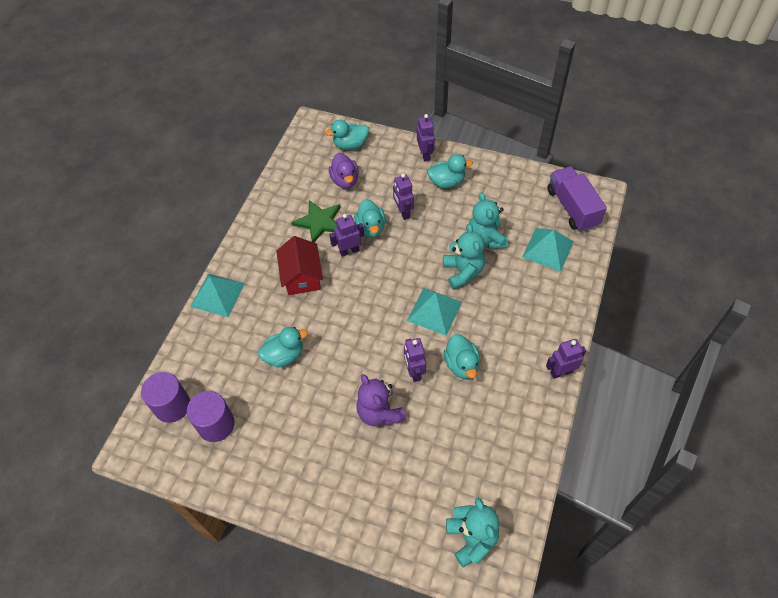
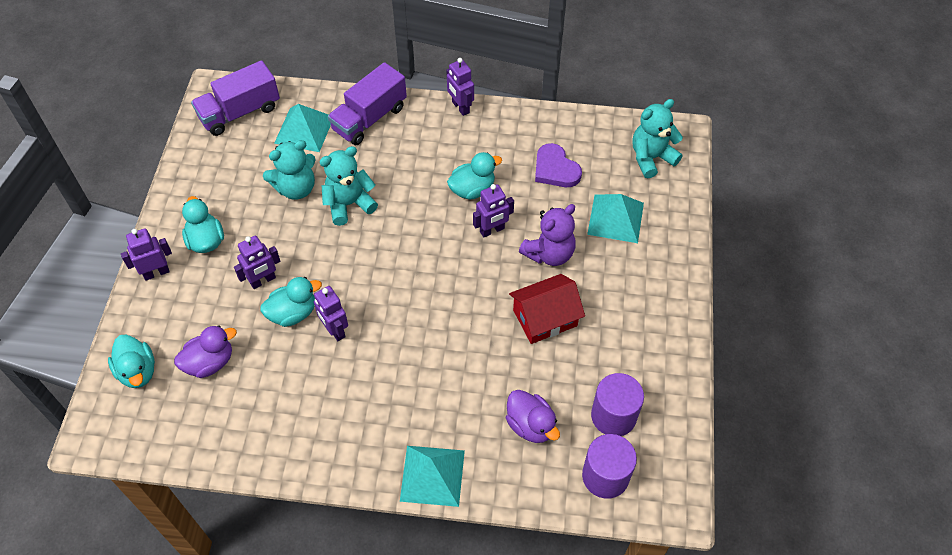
camera: 105 degrees left, 0 degrees up
turquoise duck [258,327,308,368] -> none
red house [276,236,323,295] -> red house moved to [509,274,585,344]
green star [291,200,341,242] -> none
turquoise pyramid [407,288,462,336] -> turquoise pyramid moved to [587,194,644,243]
none -> purple truck [328,62,407,145]
none -> purple duck [506,390,560,443]
none -> purple heart [535,143,582,187]

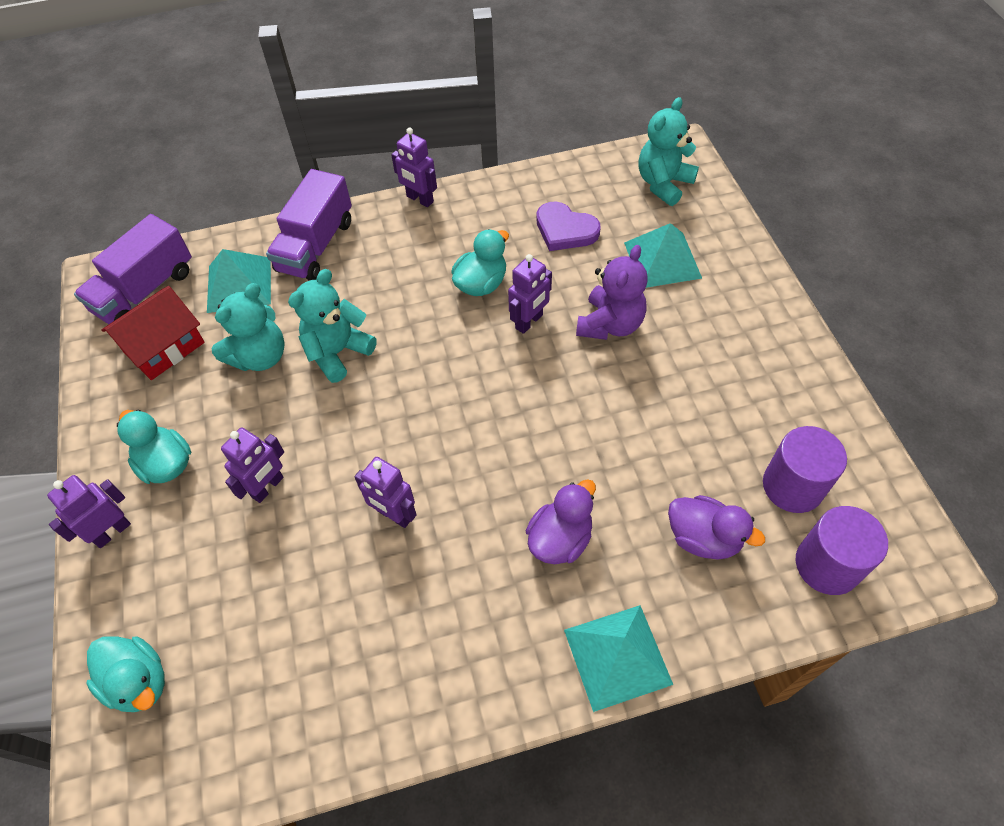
camera: 20 degrees left, 0 degrees up
purple duck [174,325,237,378] -> purple duck moved to [526,479,596,564]
turquoise duck [260,277,322,327] -> none
red house [509,274,585,344] -> red house moved to [101,286,205,380]

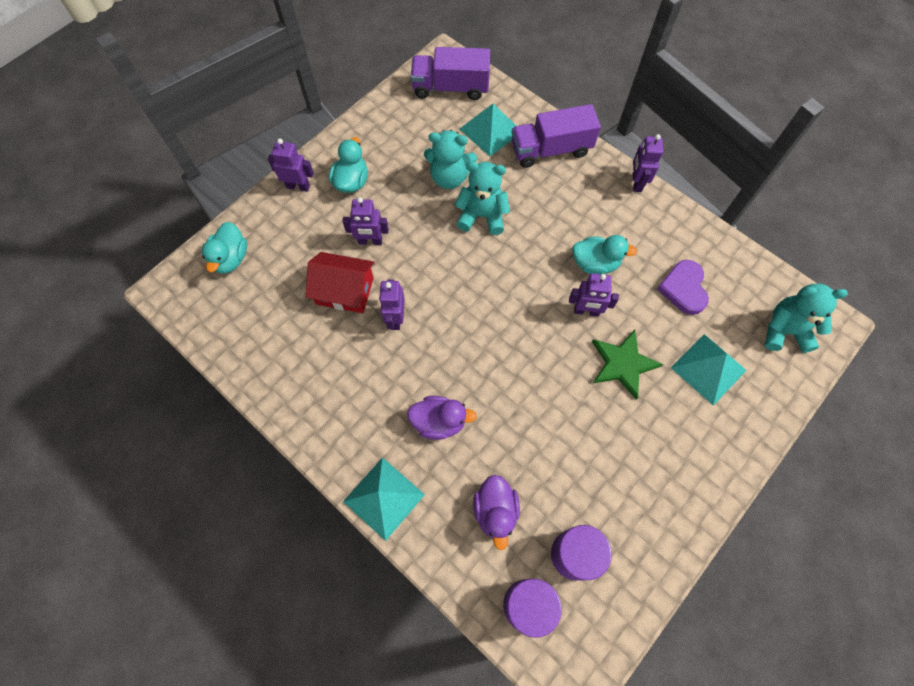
camera: 55 degrees right, 10 degrees up
red house [101,286,205,380] -> red house moved to [306,252,375,313]
purple teddy bear [576,245,648,340] -> green star [592,330,663,400]

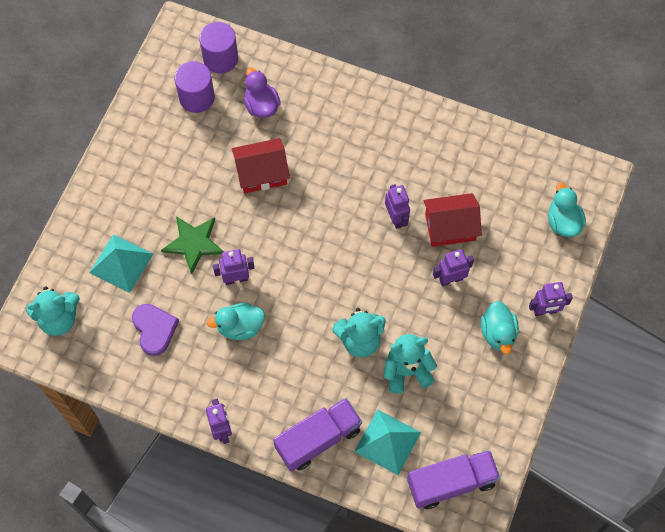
camera: 160 degrees right, 0 degrees up
turquoise pyramid [343,457,425,541] -> none
purple duck [407,396,477,440] -> none
none -> red house [232,138,290,194]

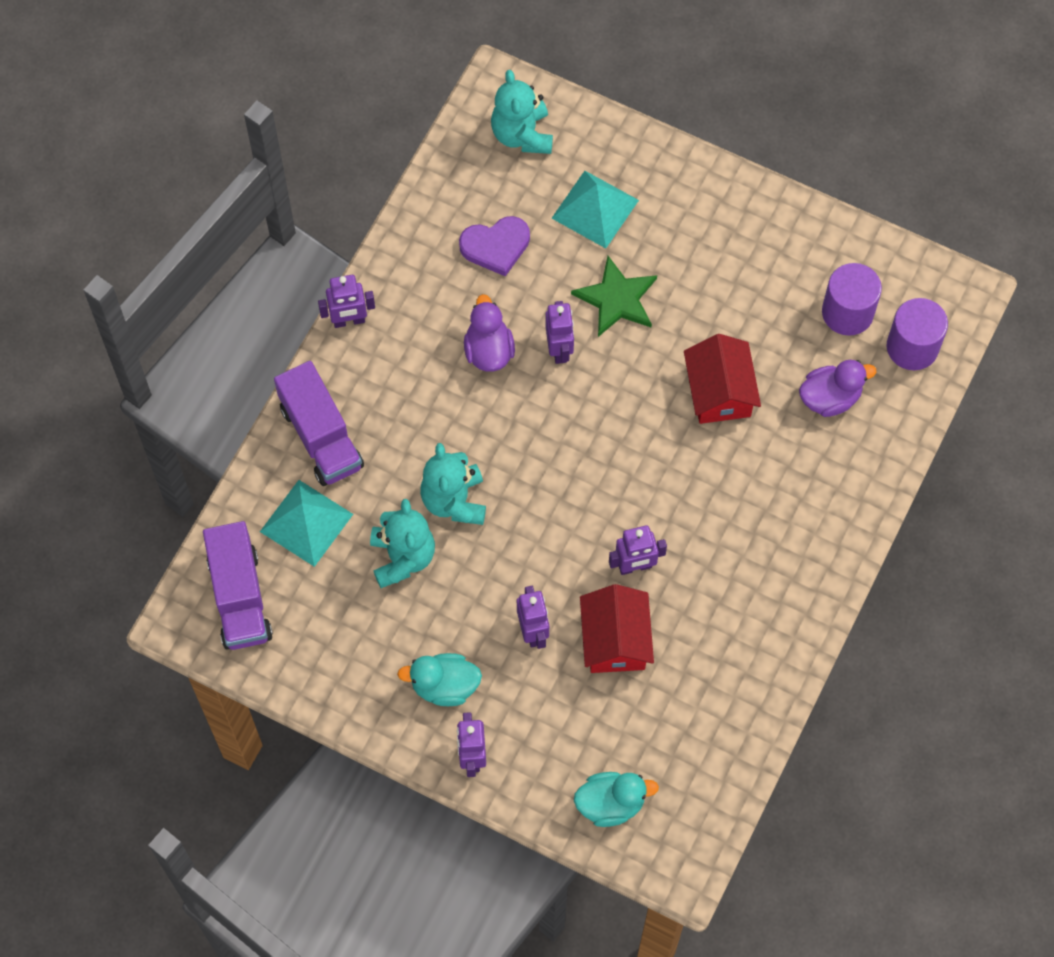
camera: 95 degrees right, 0 degrees up
turquoise duck [207,303,265,340] -> purple duck [464,294,515,372]

